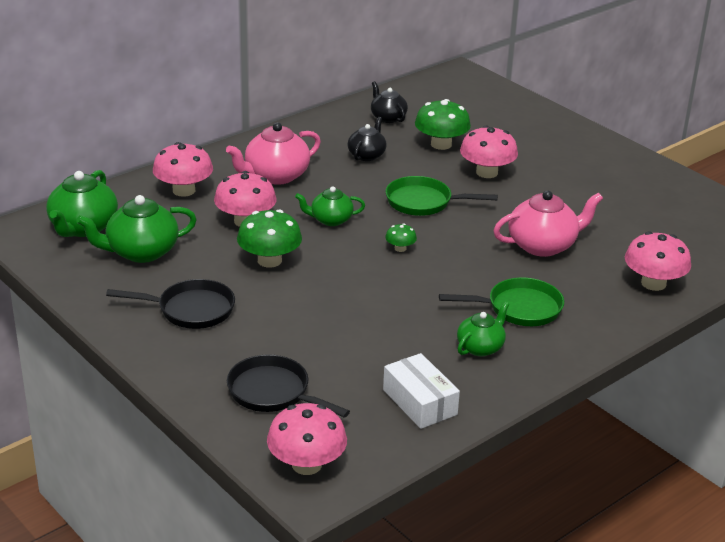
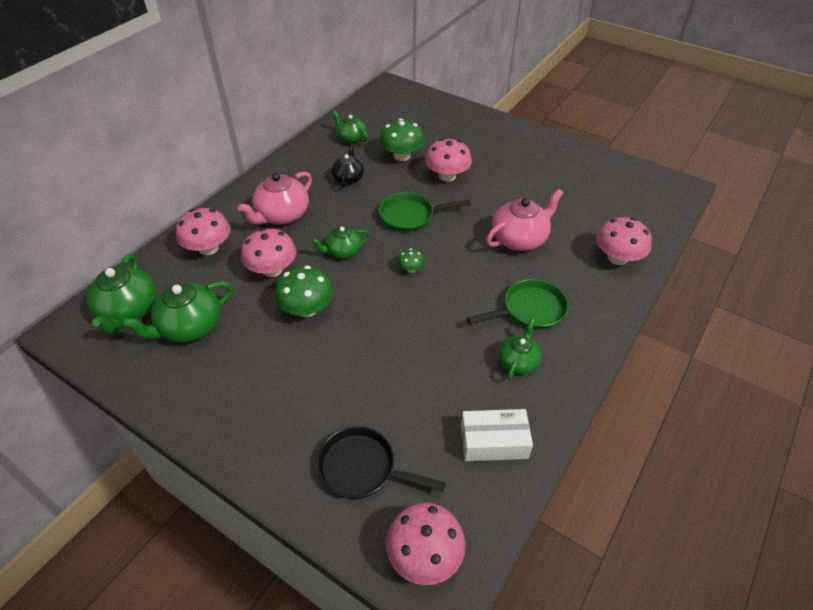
camera: 15 degrees left, 15 degrees up
black pan [106,279,235,329] -> none
black teapot [371,81,408,123] -> green teapot [332,110,368,144]
white box [383,353,460,429] -> white box turned 45 degrees counterclockwise [461,409,533,461]

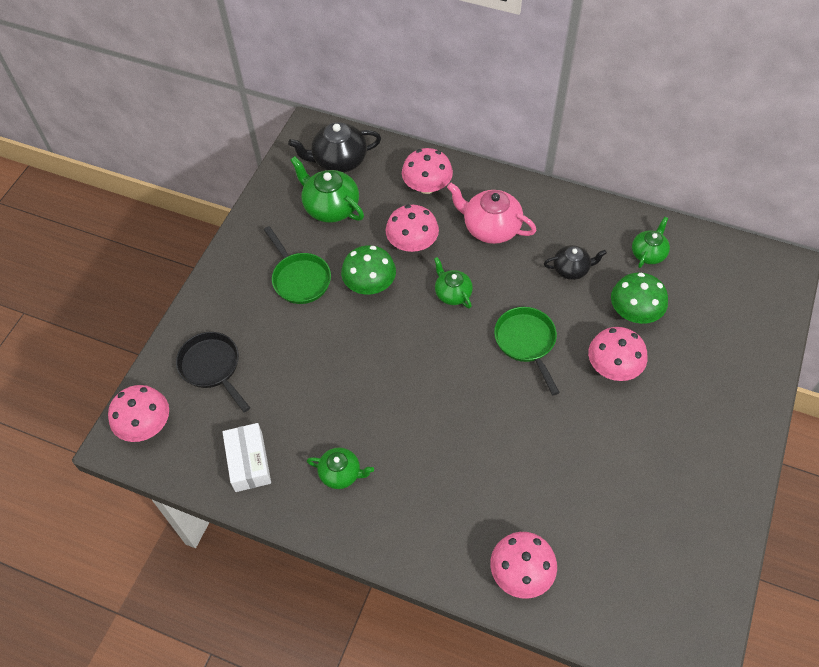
camera: 80 degrees right, 10 degrees up
green teapot [87,254,157,334] -> black teapot [288,122,381,173]
black pan [317,426,446,499] -> black pan turned 45 degrees counterclockwise [176,332,250,412]
green mushroom [398,248,424,273] -> none
green pan [467,279,568,330] -> green pan moved to [264,226,331,304]
pink teapot [486,189,564,251] -> none

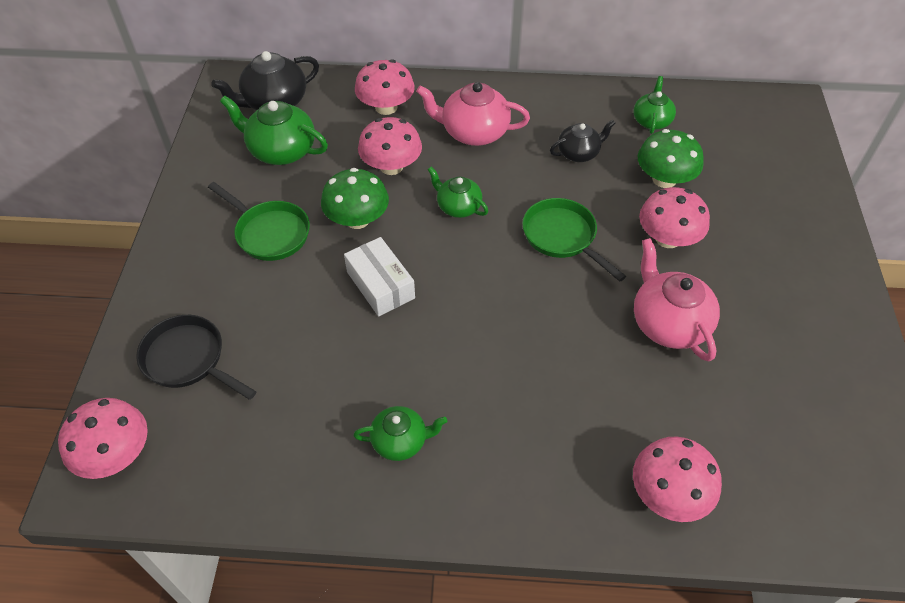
camera: 20 degrees left, 5 degrees down
white box [222,423,271,492] -> white box moved to [344,237,415,317]
none -> pink teapot [634,238,720,362]

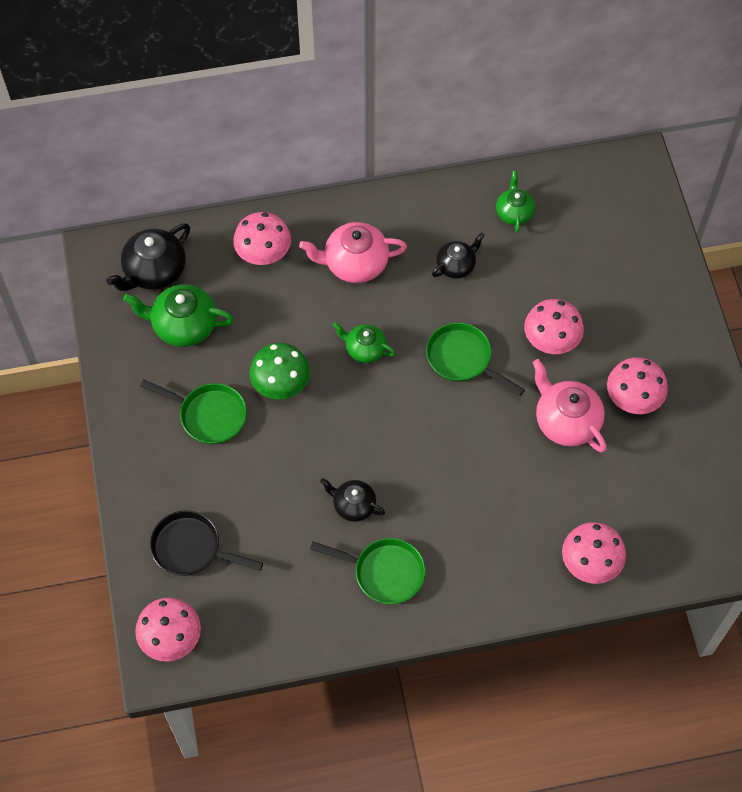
camera: 15 degrees left, 10 degrees up
white box [344,237,415,317] -> none
green teapot [353,406,447,461] -> green pan [310,538,426,604]
pink mushroom [358,117,422,175] -> pink mushroom moved to [607,357,668,414]
green mushroom [638,129,704,188] -> none
none -> black teapot [320,478,385,522]

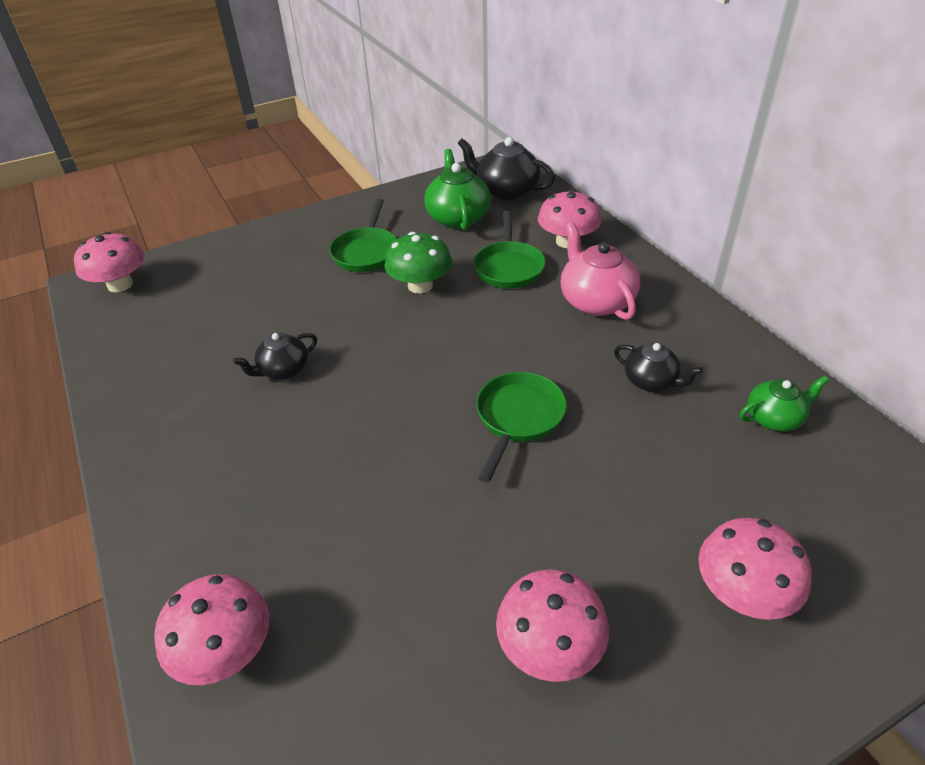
camera: 75 degrees right, 20 degrees down
black pan [150,510,263,576] -> none
green pan [310,538,426,604] -> green pan moved to [474,211,546,289]
black teapot [320,478,385,522] -> black teapot turned 135 degrees counterclockwise [233,333,317,380]
green teapot [333,322,396,363] -> none
pink mushroom [524,299,584,354] -> pink mushroom moved to [698,518,812,620]
pink teapot [532,359,607,452] -> none

